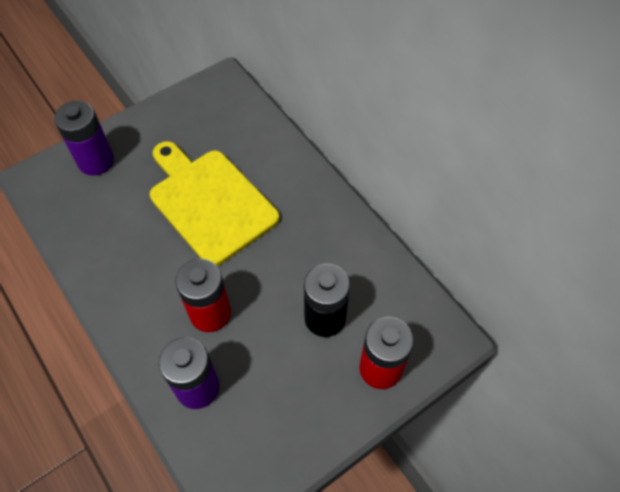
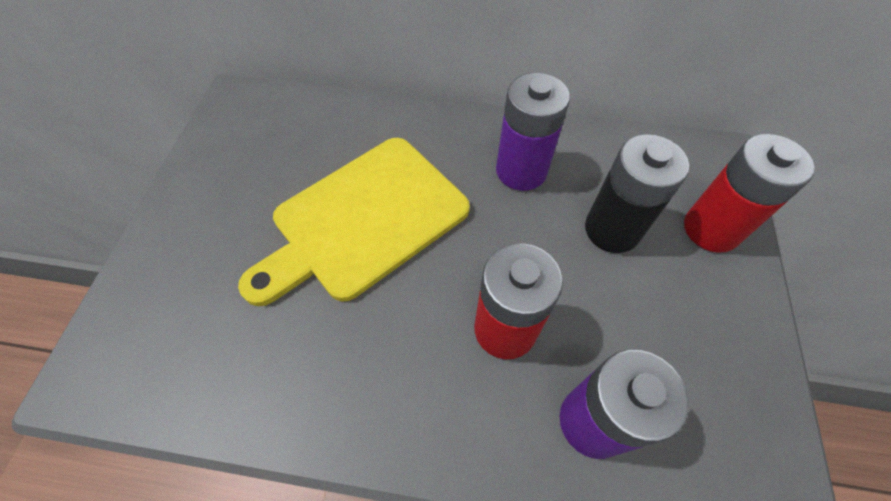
camera: 45 degrees left, 0 degrees up
purple battery [54,101,114,176] -> purple battery moved to [496,73,570,191]
yellow cutting board [150,141,279,266] -> yellow cutting board turned 45 degrees counterclockwise [238,138,470,306]

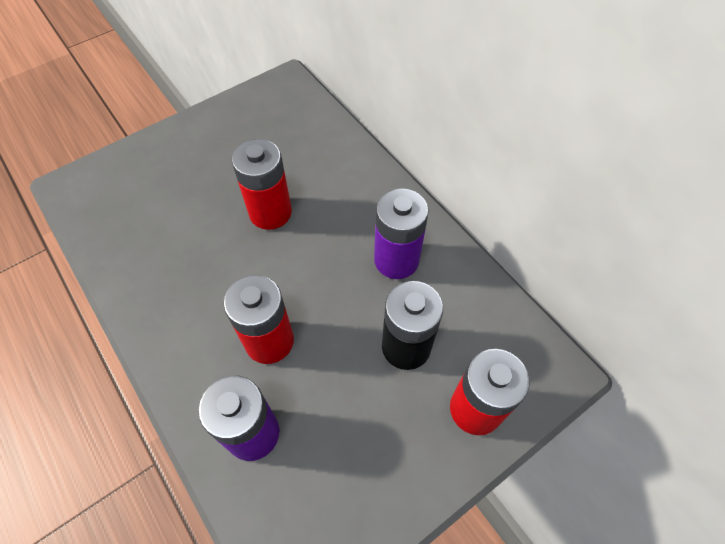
camera: 45 degrees right, 0 degrees up
yellow cutting board [238,138,470,306] -> red battery [232,139,292,230]

